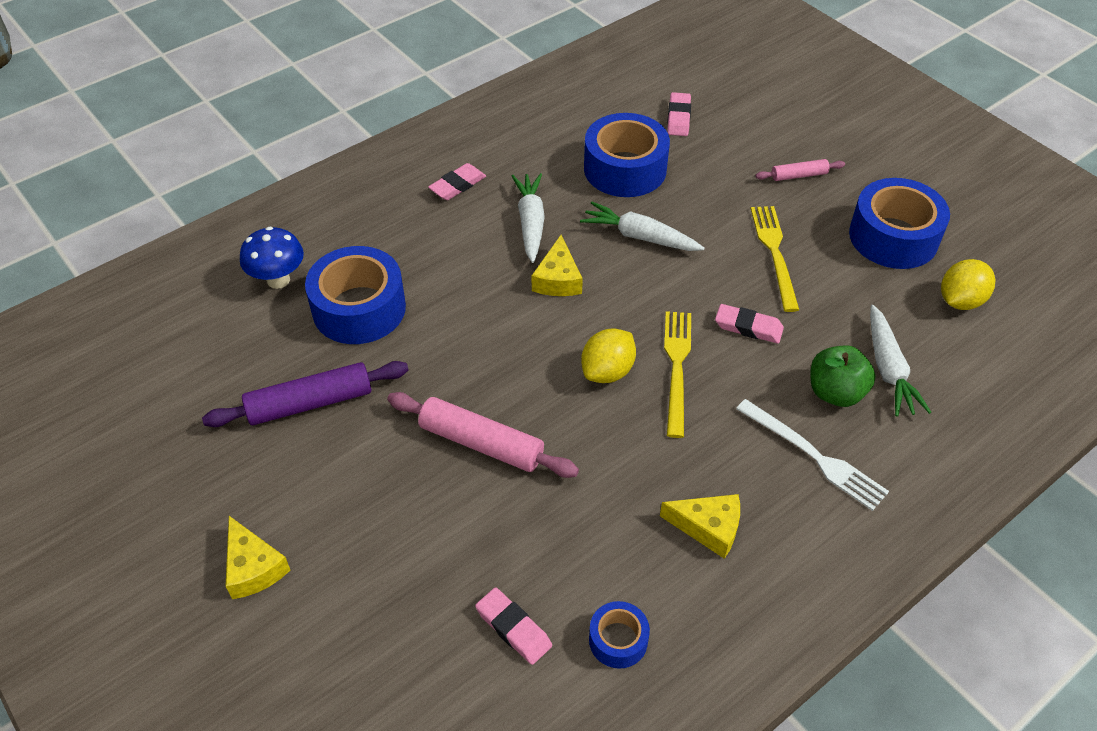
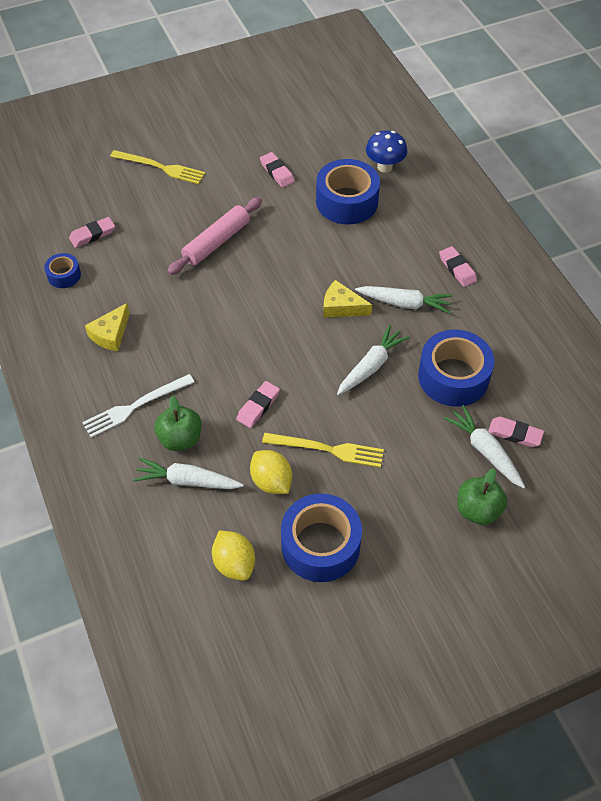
camera: 105 degrees right, 5 degrees up
purple rolling pin [202,361,409,427] -> pink eraser [260,152,295,188]
yellow cheese [226,516,290,599] -> none
yellow lemon [581,329,636,383] -> yellow lemon moved to [250,450,292,494]
yellow fork [664,311,691,438] -> yellow fork moved to [110,150,205,184]
pink rolling pin [755,159,845,181] -> none
none -> white carrot [444,405,525,489]
none -> green apple [457,468,507,525]

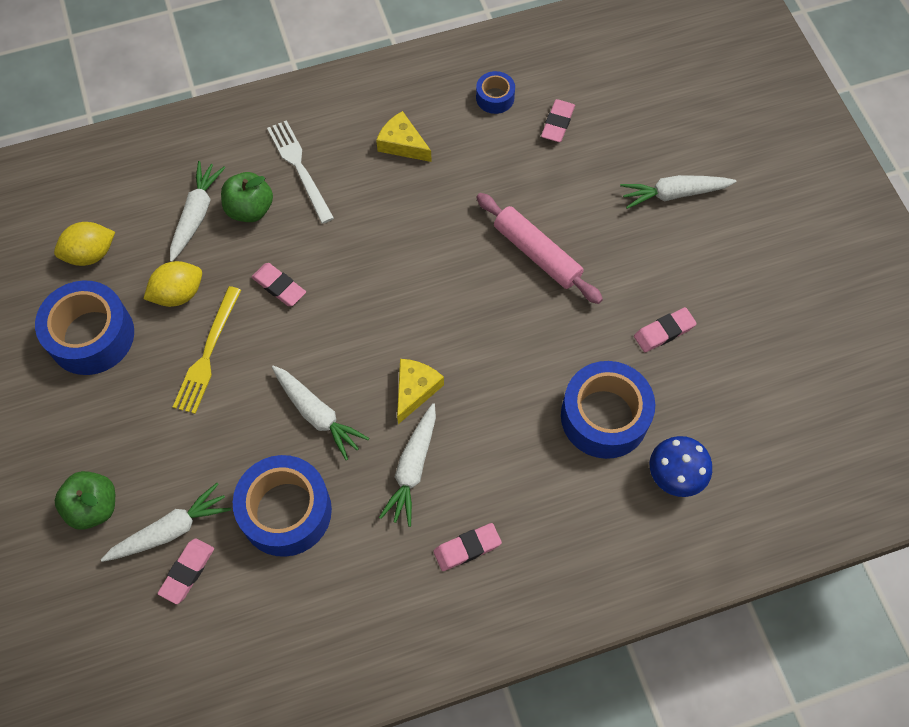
camera: 95 degrees right, 10 degrees up
pink eraser [69,217,115,248] -> pink eraser turned 45 degrees clockwise [541,99,575,142]
yellow fork [110,150,205,184] -> white carrot [620,175,736,209]

